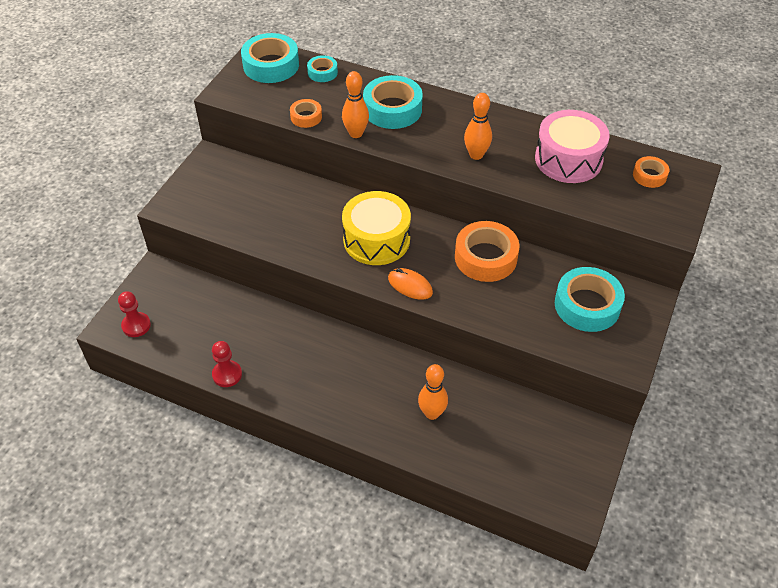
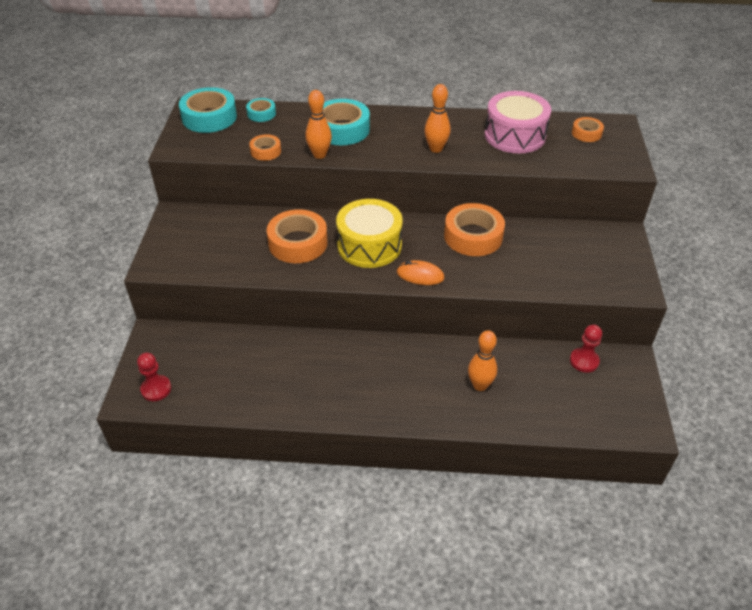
camera: 20 degrees left, 5 degrees down
red pawn [212,341,242,387] -> red pawn moved to [570,325,602,373]
turquoise tape [555,267,625,332] -> none
none -> orange tape [267,209,328,263]

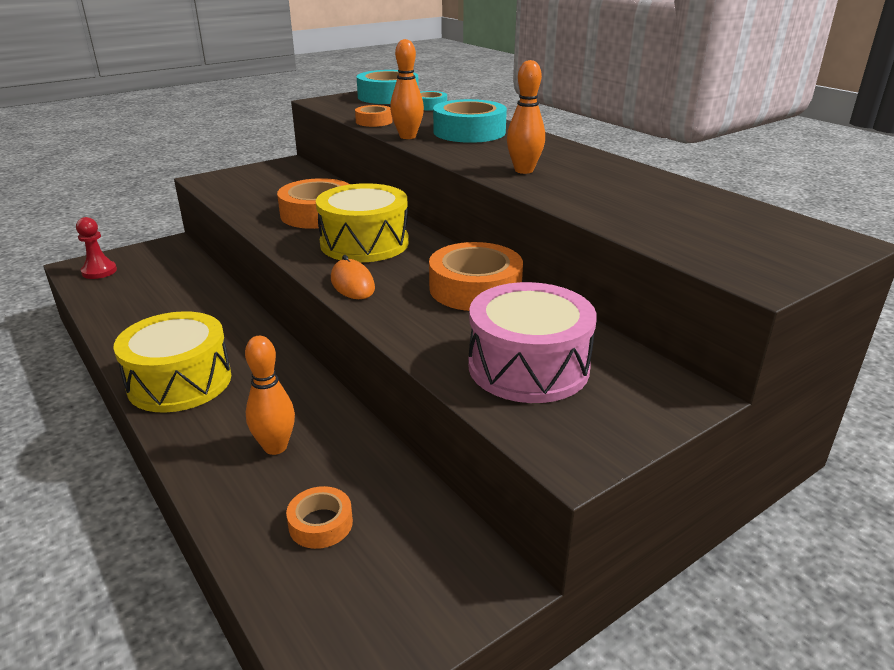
camera: 50 degrees right, 15 degrees down
pink drum [485,91,551,153] -> pink drum moved to [468,282,597,403]
red pawn [570,325,602,373] -> none
orange tape [572,117,604,142] -> orange tape moved to [286,486,353,549]
none -> yellow drum [113,311,231,413]

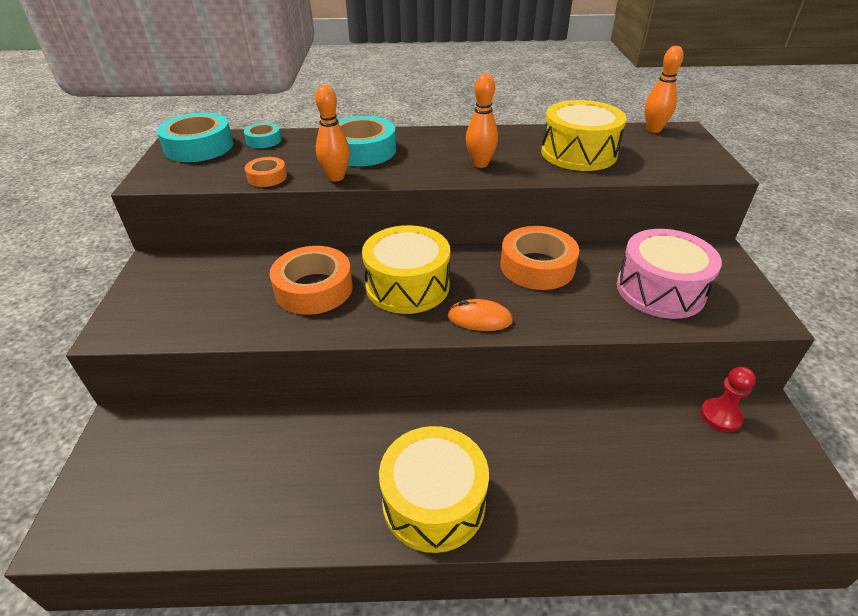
camera: 55 degrees left, 10 degrees up
red pawn [76,217,117,279] -> red pawn moved to [700,367,756,432]
orange bowling pin [245,336,295,455] -> orange bowling pin moved to [645,46,684,133]
orange tape [286,486,353,549] -> none
none -> yellow drum [541,100,626,171]

